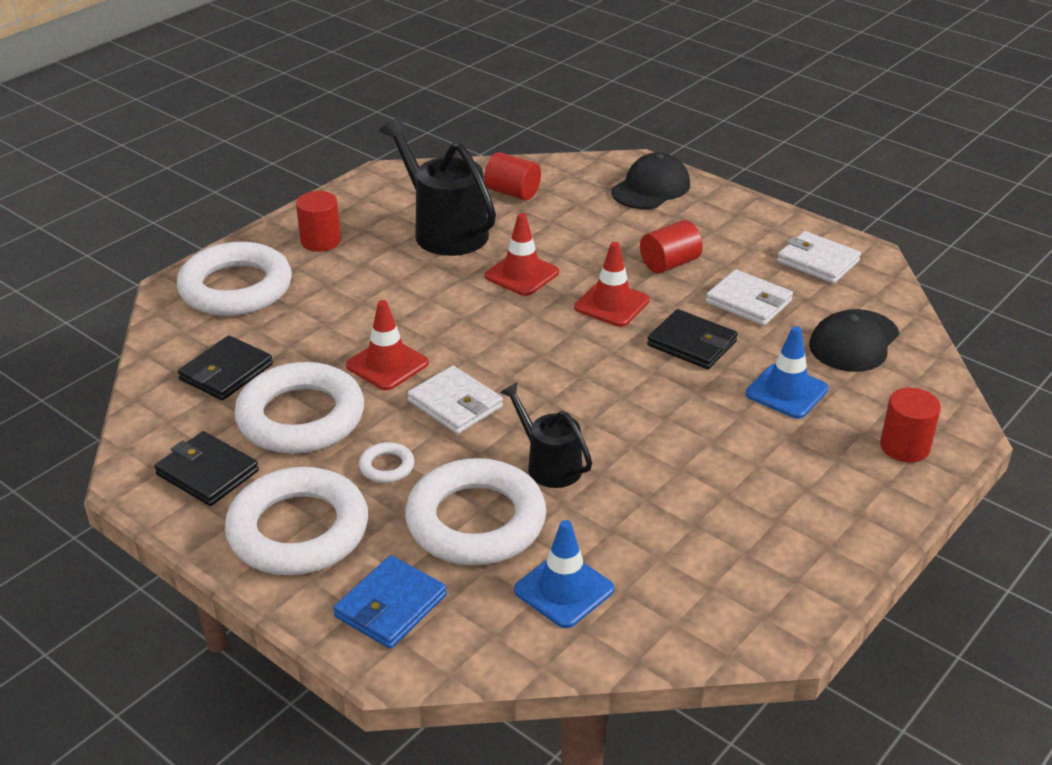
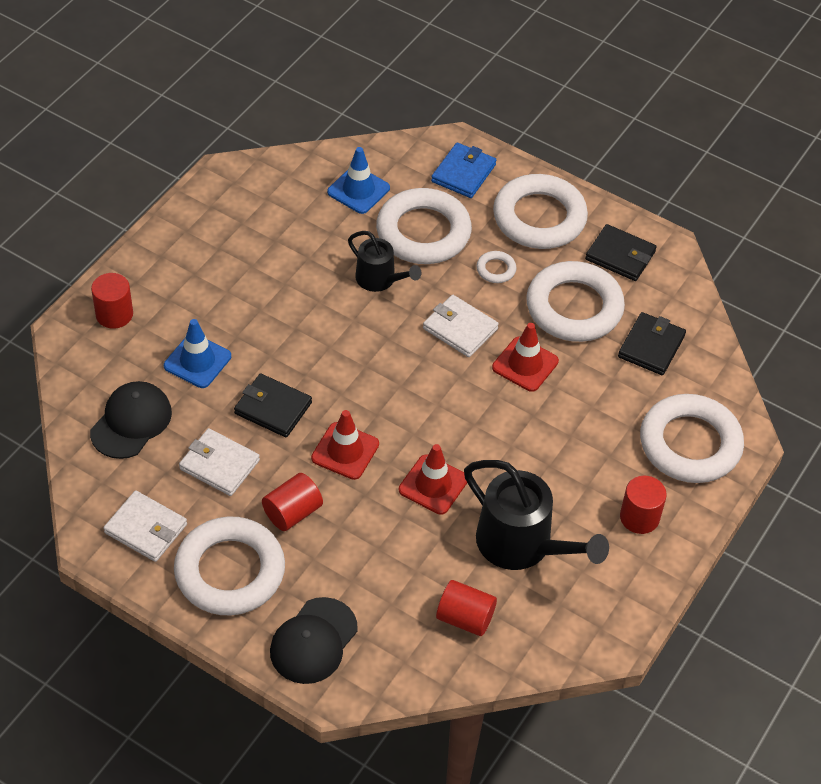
camera: 170 degrees right, 15 degrees up
none -> white ring [174,517,285,615]

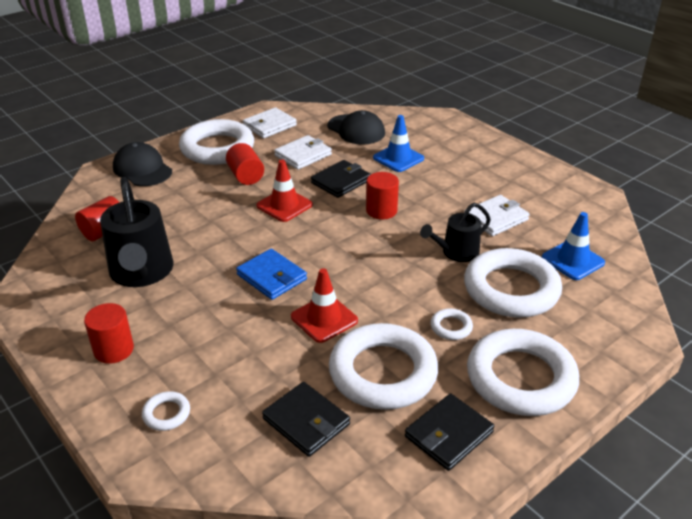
camera: 110 degrees right, 15 degrees down
red cylinder [91,273,133,329] -> red cylinder moved to [366,172,399,220]
red traffic cone [399,444,467,515] -> none
white wallet [423,295,499,357] -> white wallet moved to [464,195,530,236]
blue wallet [431,143,496,198] -> blue wallet moved to [236,249,307,300]
black watering can [464,460,609,570] -> black watering can turned 75 degrees counterclockwise [100,177,173,287]
white ring [640,394,744,483] -> white ring [142,391,190,431], size x0.41

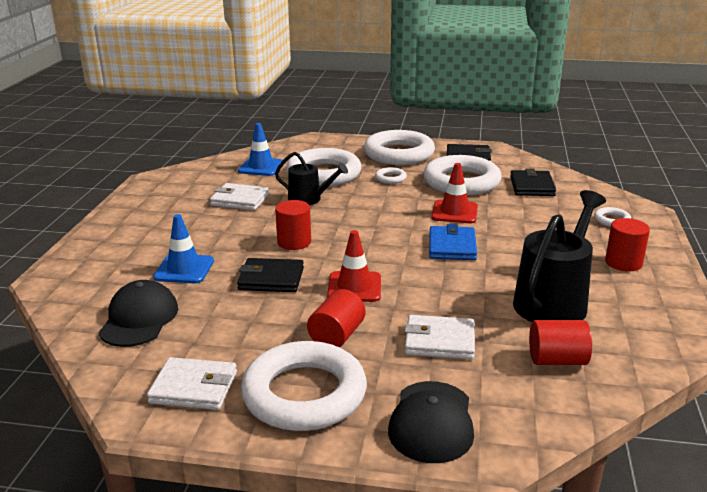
camera: 130 degrees left, 10 degrees down
white wallet [274,135,332,170] -> white wallet moved to [404,315,475,360]

